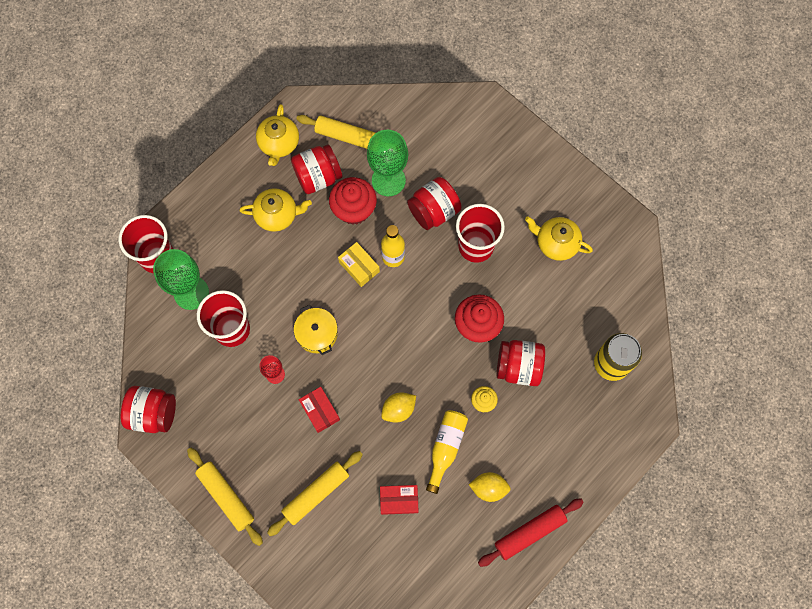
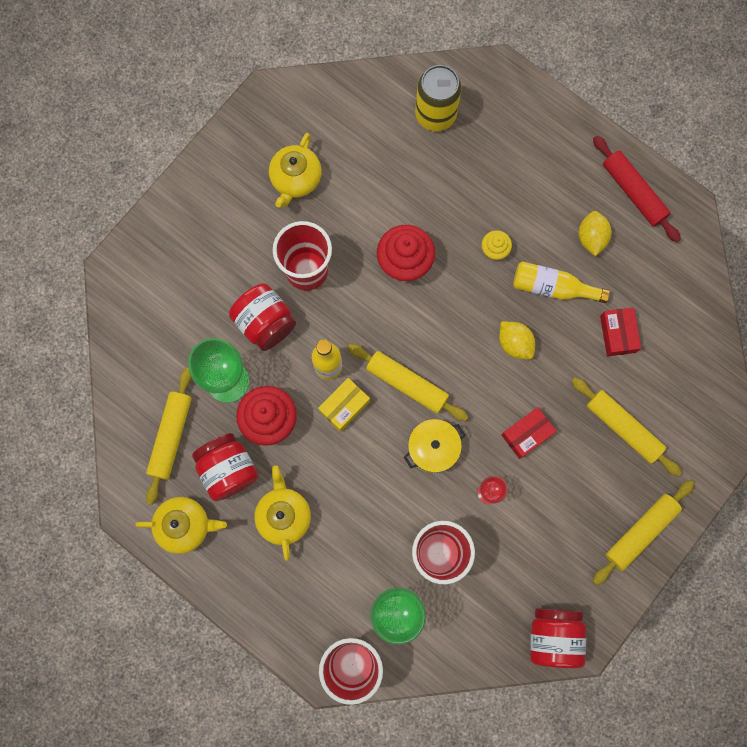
camera: 95 degrees left, 5 degrees up
red jar [497,340,545,386] -> none
none -> yellow rolling pin [347,344,468,421]

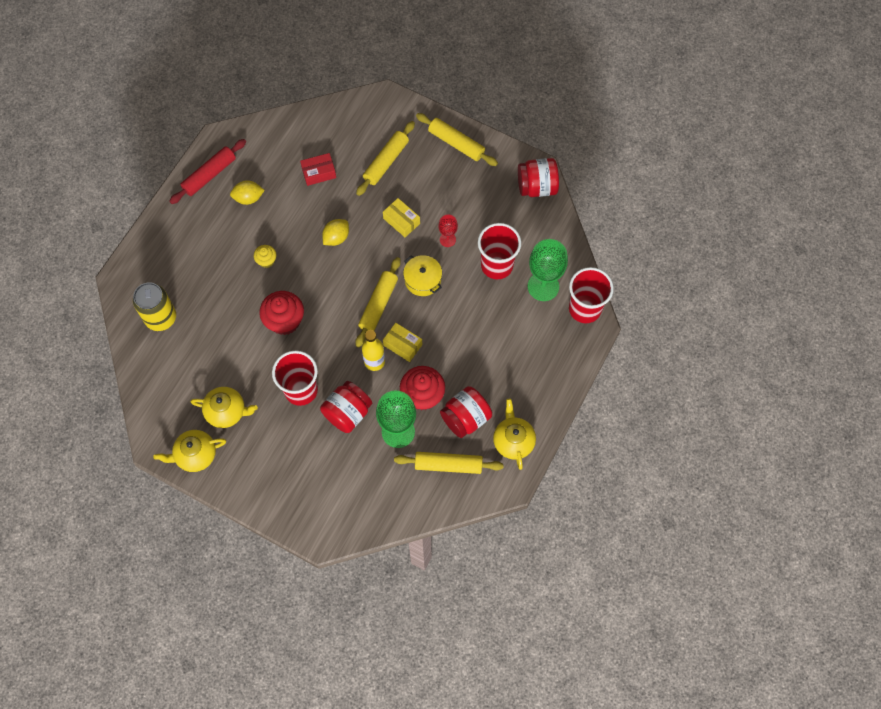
camera: 100 degrees left, 10 degrees down
yellow teapot [254,466,311,561] -> yellow teapot moved to [153,430,226,472]
red box [501,407,557,459] -> yellow box [383,198,420,237]
yellow bottle [513,261,610,303] -> none

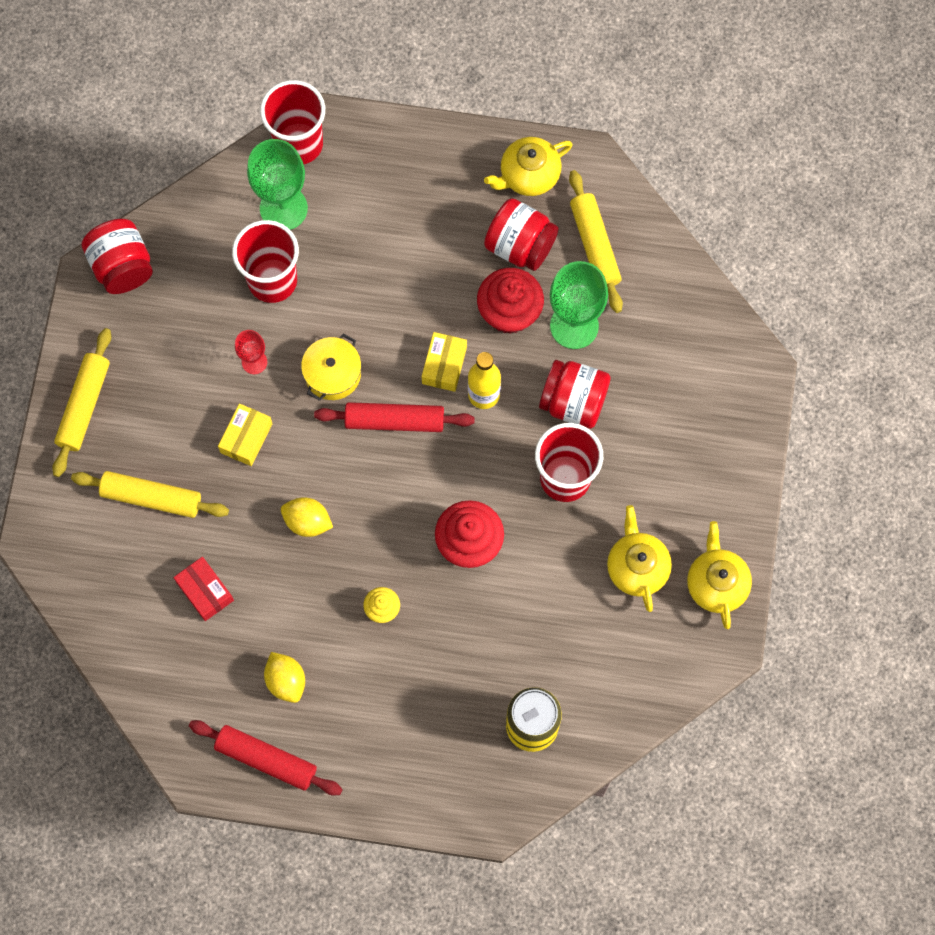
camera: 110 degrees left, 5 degrees up
yellow teapot [153,430,226,472] -> yellow teapot turned 150 degrees counterclockwise [687,521,752,629]
yellow rolling pin [355,257,401,347] -> red rolling pin [314,402,475,432]

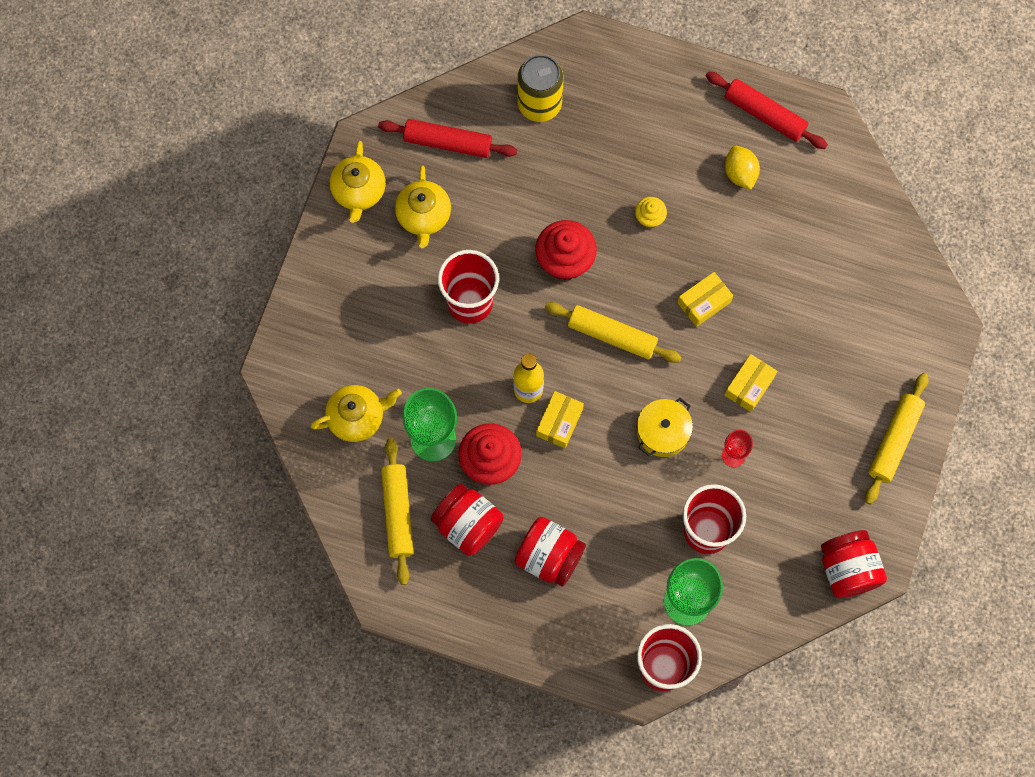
camera: 170 degrees left, 0 degrees up
yellow rolling pin [71,471,229,518] -> yellow rolling pin moved to [545,302,681,363]
red box [174,557,234,621] -> none
yellow lemon [281,498,333,537] -> yellow box [678,272,733,327]
red rolling pin [314,402,475,432] -> red rolling pin moved to [378,119,517,158]
yellow teapot [484,137,573,196] -> yellow teapot moved to [310,385,402,442]
red jar [539,360,611,429] -> red jar moved to [515,517,586,587]

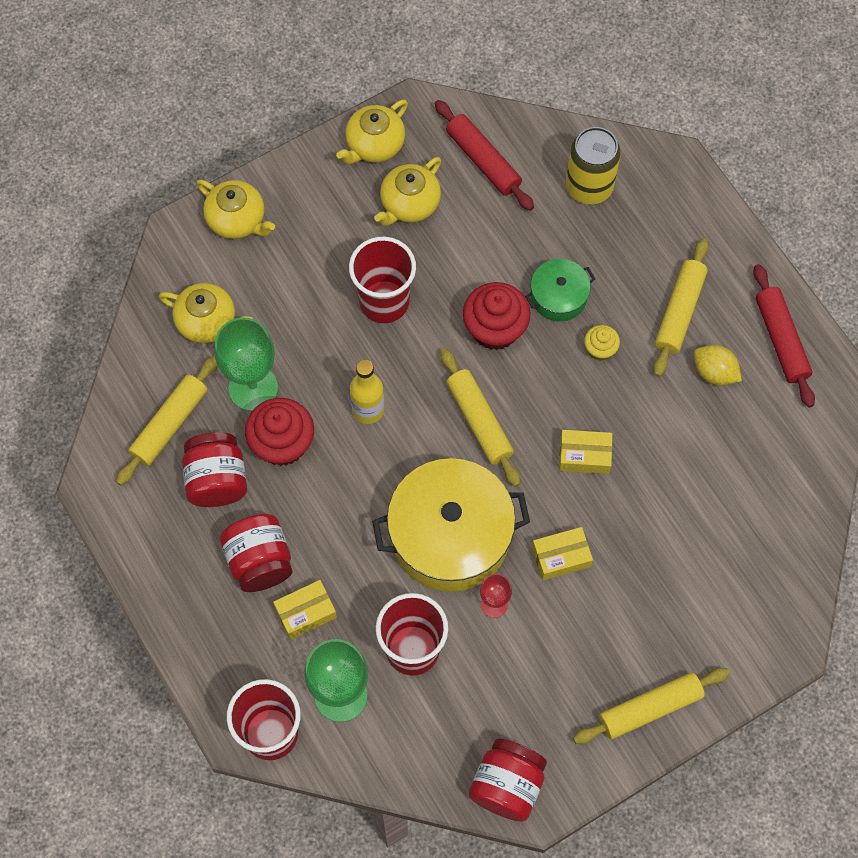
camera: 40 degrees right, 5 degrees down
yellow box [536,391,584,448] -> yellow box moved to [273,580,337,640]
yellow pot [637,398,693,457] -> yellow pot [372,458,530,592], size x2.01
yellow lemon [725,146,760,190] -> yellow lemon turned 75 degrees counterclockwise [694,345,742,386]
none -> yellow teapot [196,180,275,239]
none -> green pot [525,259,596,322]
none -> yellow rolling pin [653,239,709,377]

